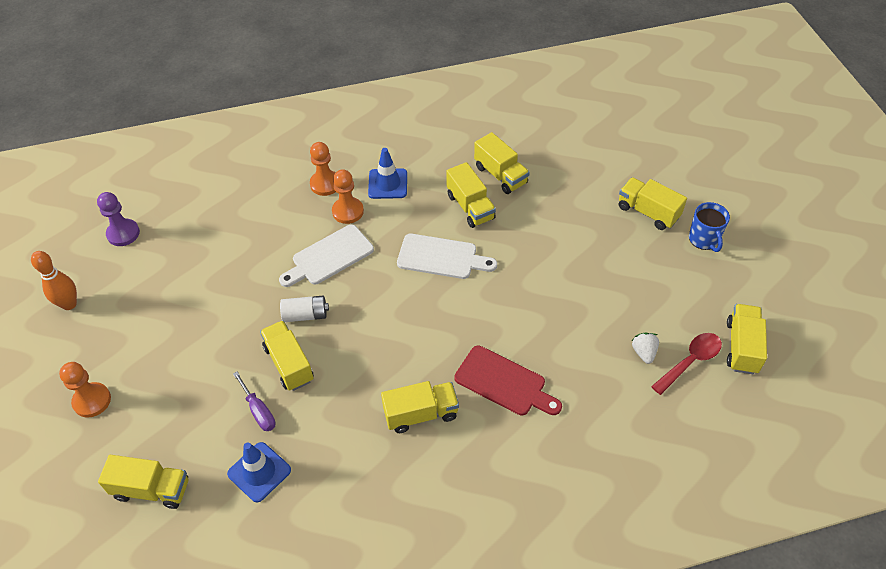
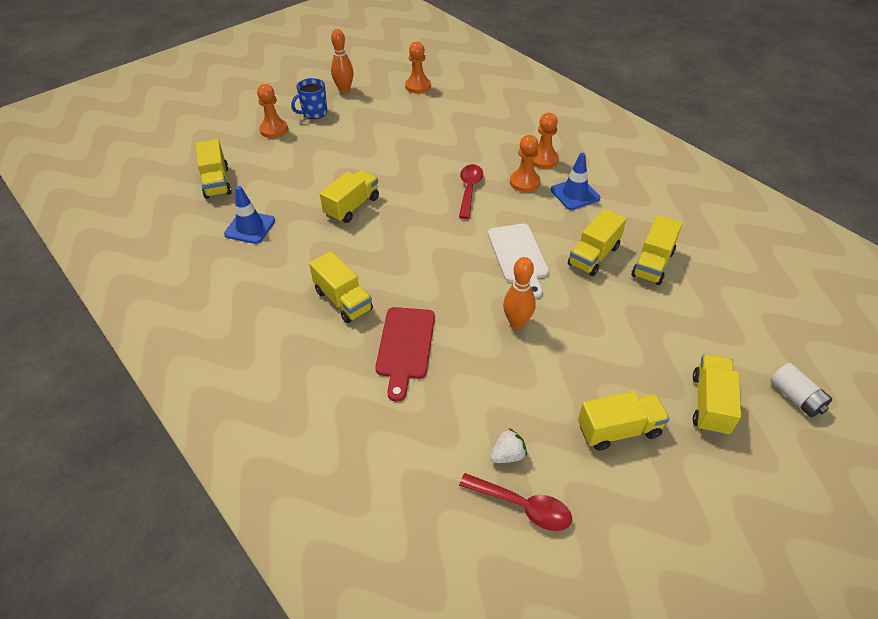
camera: 65 degrees right, 5 degrees down
purple pawn [97,192,140,246] -> orange pawn [405,42,431,93]
purple screwdriver [233,371,276,431] -> none
white cutting board [279,224,374,287] -> red spoon [459,164,483,219]
white battery [280,296,329,322] -> white battery moved to [770,363,832,418]
blue mug [689,202,730,252] -> blue mug moved to [291,78,327,119]
yellow truck [727,304,767,374] -> yellow truck moved to [578,391,670,451]
none -> orange bowling pin [503,257,536,329]

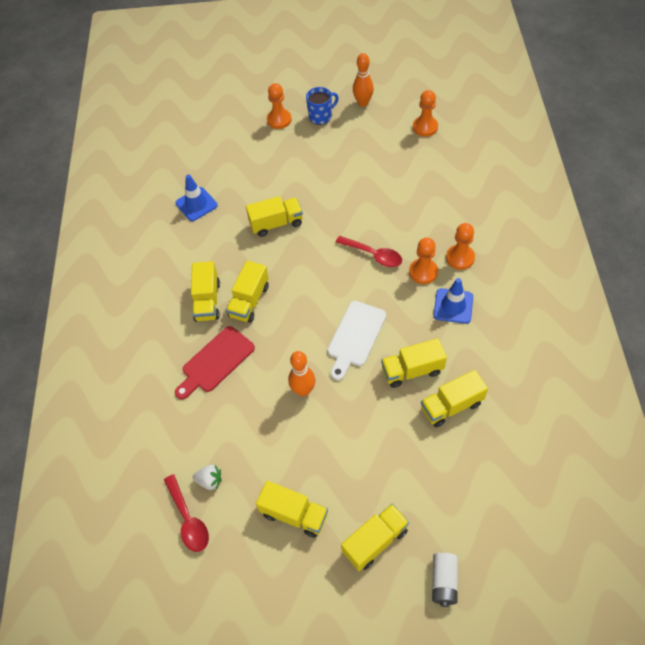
camera: 40 degrees right, 10 degrees up
yellow truck [196,139,232,199] -> yellow truck moved to [226,261,269,323]
blue mug [291,78,327,119] -> blue mug turned 150 degrees clockwise [306,87,339,125]
red spoon [459,164,483,219] -> red spoon turned 75 degrees clockwise [336,236,402,267]

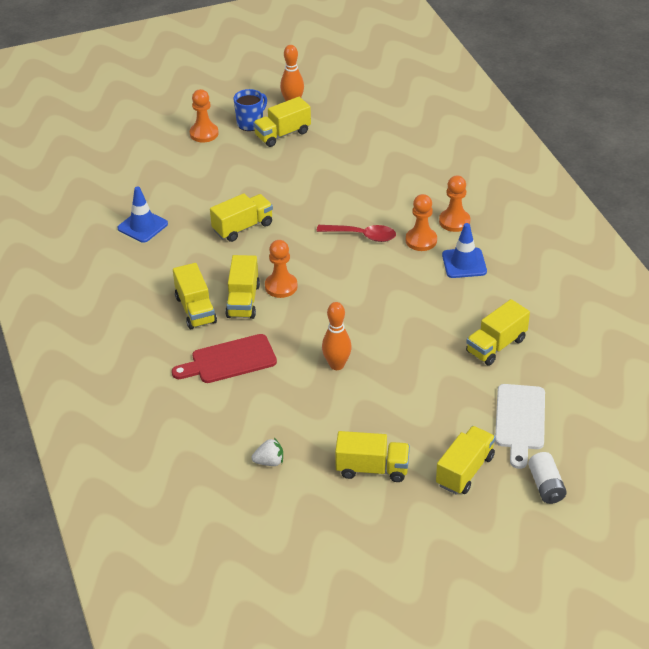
camera: 20 degrees left, 15 degrees down
red spoon [164,474,209,552] -> none
red cutting board [175,326,255,400] -> red cutting board turned 45 degrees clockwise [172,334,277,383]
white cutting board [327,301,386,380] -> white cutting board moved to [495,384,545,469]
yellow truck [381,338,447,388] -> yellow truck moved to [253,97,311,147]
orange pawn [413,90,438,137] -> orange pawn moved to [265,240,298,298]

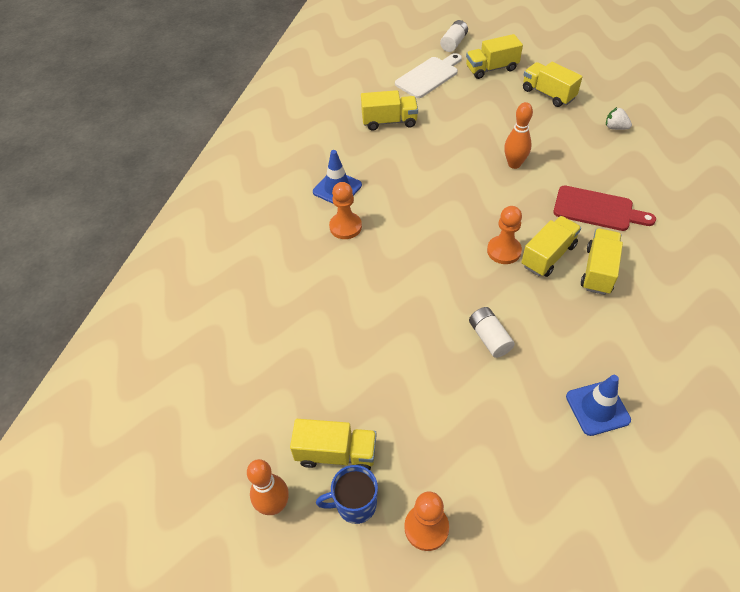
camera: 140 degrees left, 10 degrees up
yellow truck [210,193,273,242] -> white battery [469,307,515,358]
red spoon [316,225,396,242] -> none
orange pawn [439,176,471,232] -> none

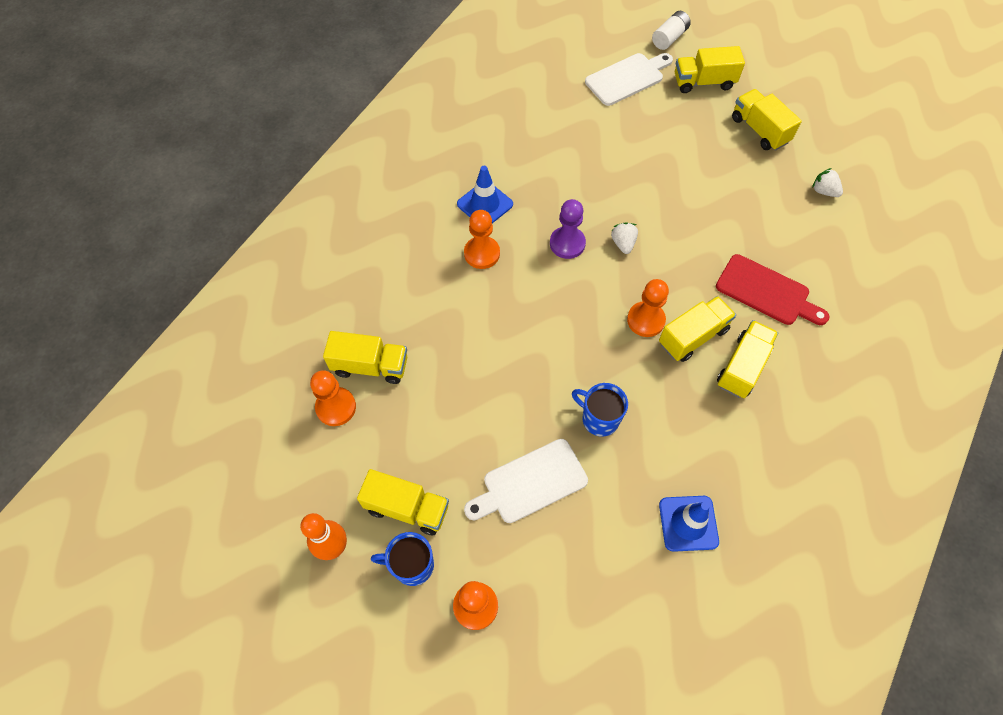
camera: 10 degrees right, 10 degrees up
yellow truck [361,90,418,131] -> yellow truck moved to [323,331,407,384]
white battery [469,307,515,358] -> blue mug [572,383,628,437]
orange bowling pin [504,102,533,169] -> none
none -> orange pawn [310,370,356,426]
none -> white cutting board [464,439,588,523]
none -> purple pawn [550,199,586,259]
none -> white strawberry [611,222,638,254]

